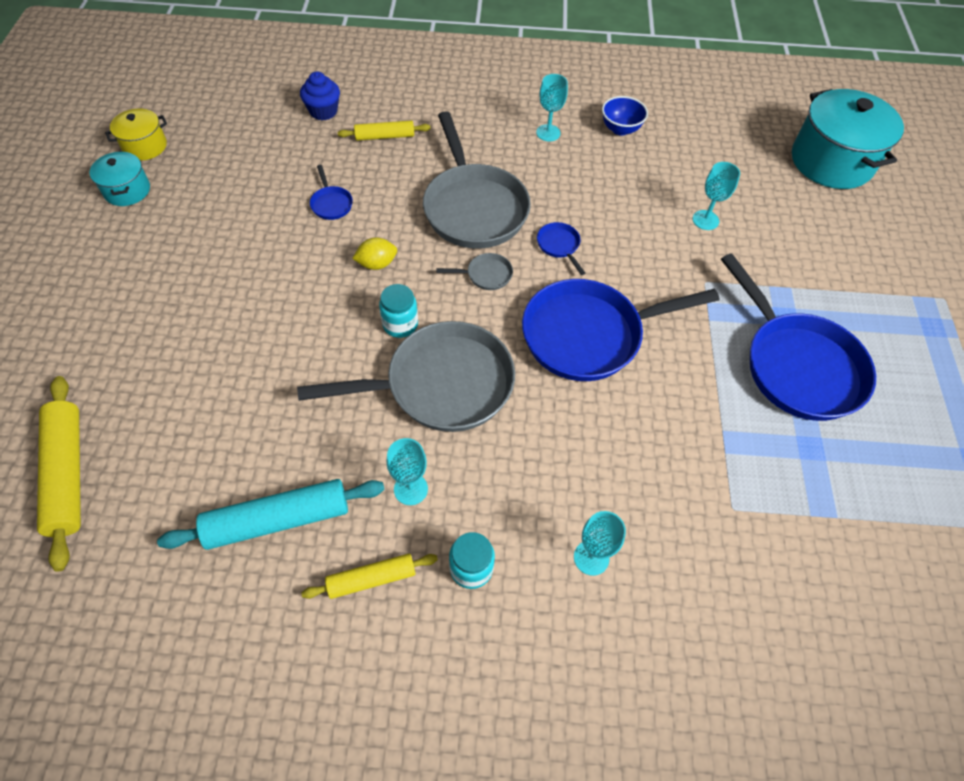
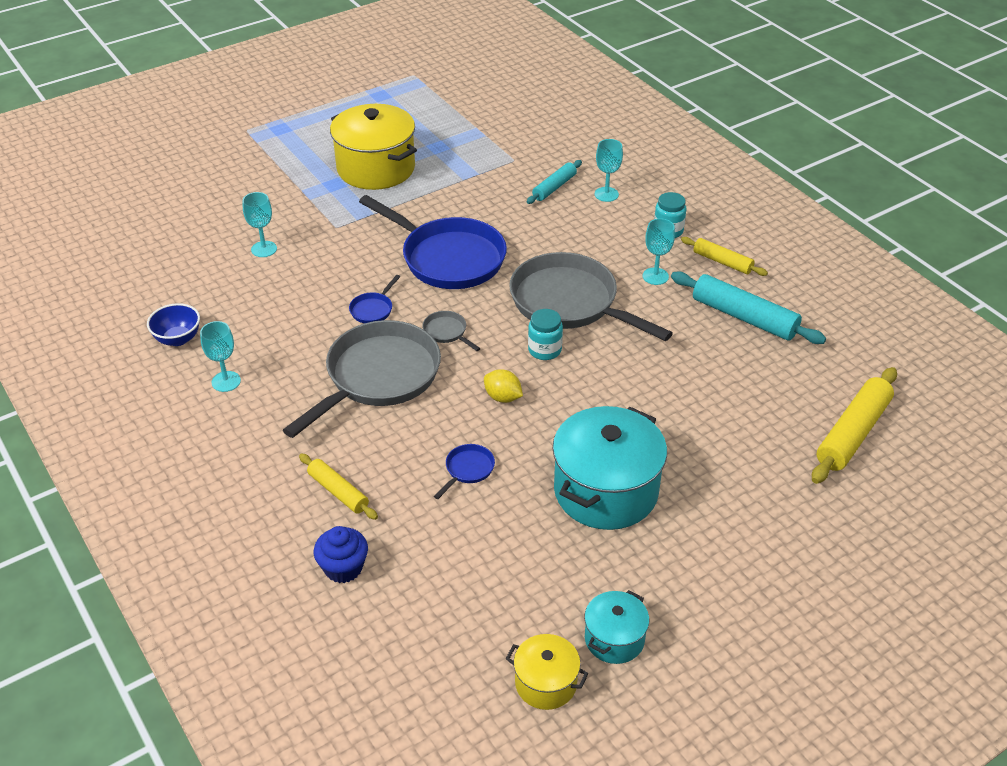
camera: 125 degrees left, 15 degrees down
blue pan [721,253,876,421] -> yellow pot [330,104,417,190]
turquoise pot [792,89,904,189] -> turquoise pot moved to [553,406,667,530]
none -> turquoise rolling pin [527,160,582,204]

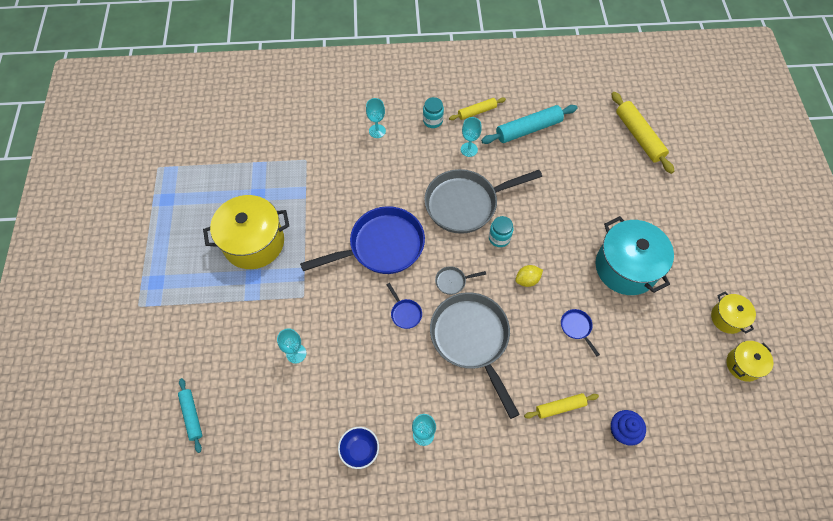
camera: 60 degrees left, 20 degrees up
turquoise rolling pin [527,160,582,204] -> turquoise rolling pin moved to [178,378,202,453]
turquoise pot [584,590,649,664] -> yellow pot [711,291,756,334]

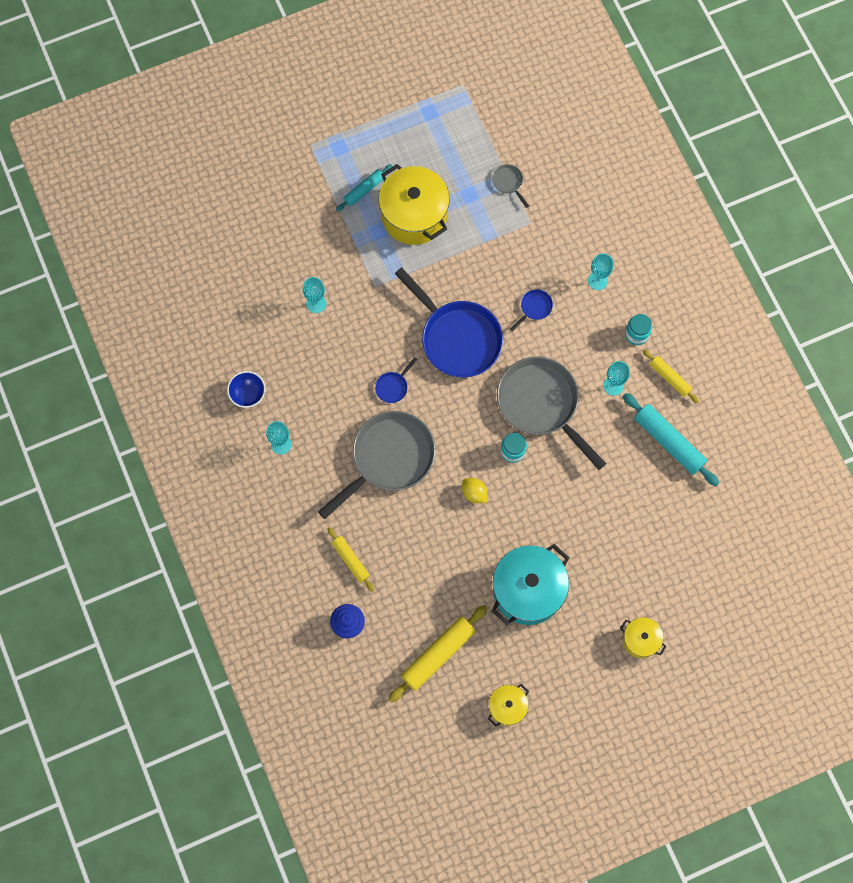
camera: 70 degrees right, 10 degrees up
turquoise rolling pin [178,378,202,453] -> turquoise rolling pin moved to [336,164,392,212]
grey pan [435,266,486,295] -> grey pan moved to [492,164,529,208]
blue pan [561,309,600,356] -> blue pan moved to [510,289,553,331]
yellow rolling pin [612,92,674,174] -> yellow rolling pin moved to [389,605,488,702]
yellow pot [727,341,773,382] -> yellow pot moved to [620,617,667,658]

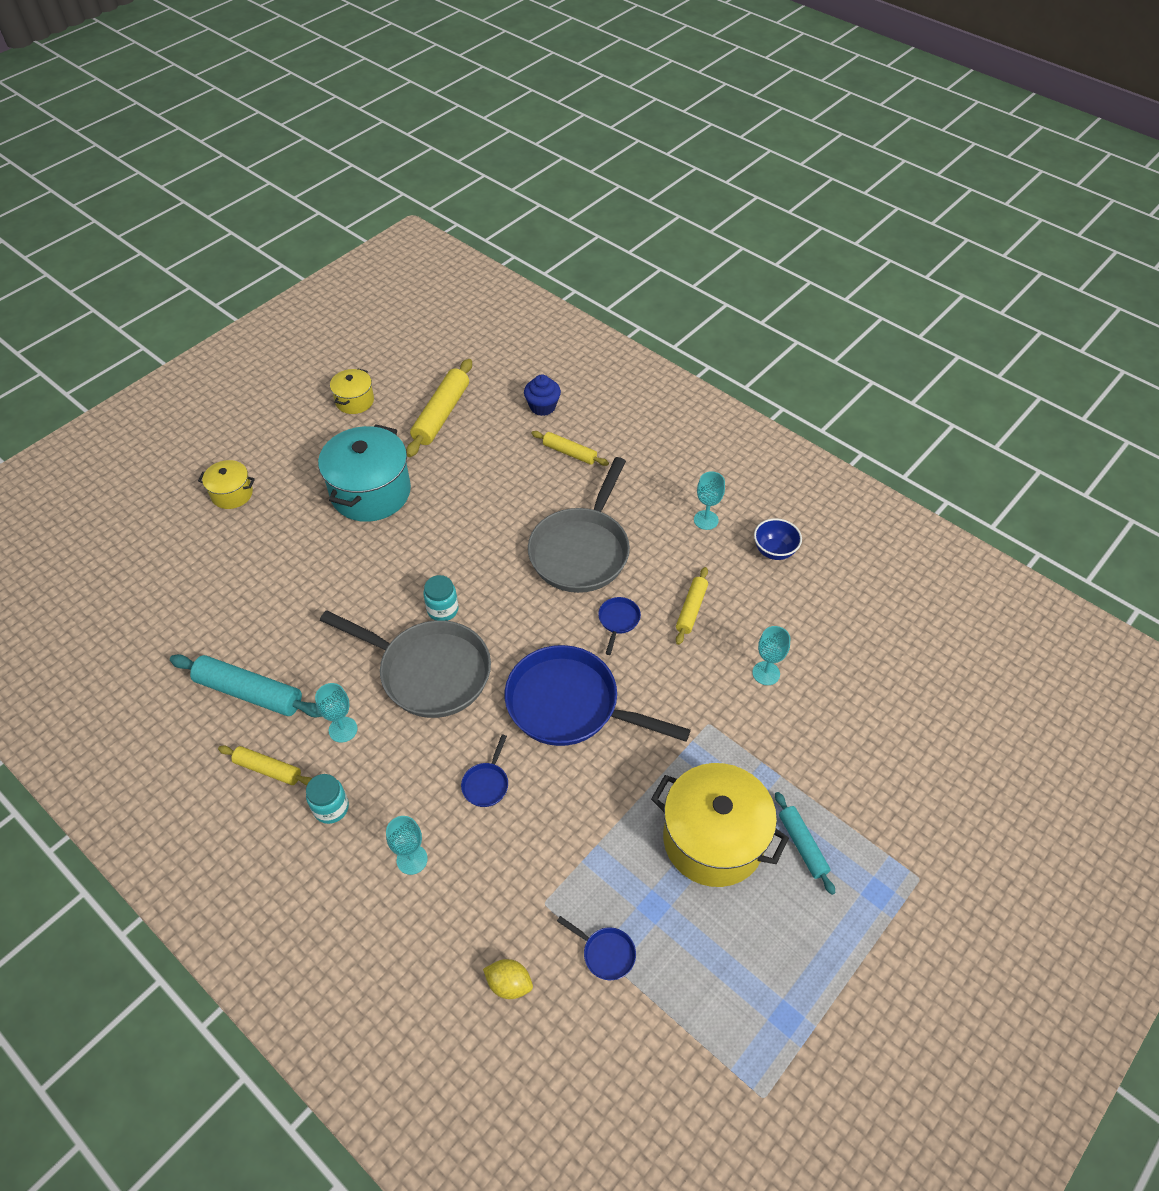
camera: 155 degrees right, 20 degrees down
turquoise rolling pin [336,164,392,212] -> turquoise rolling pin turned 45 degrees counterclockwise [775,792,835,895]
yellow lemon [462,478,487,503] -> yellow lemon moved to [483,959,533,999]
grey pan [492,164,529,208] -> blue pan [557,916,636,980]
none -> yellow rolling pin [676,567,708,645]

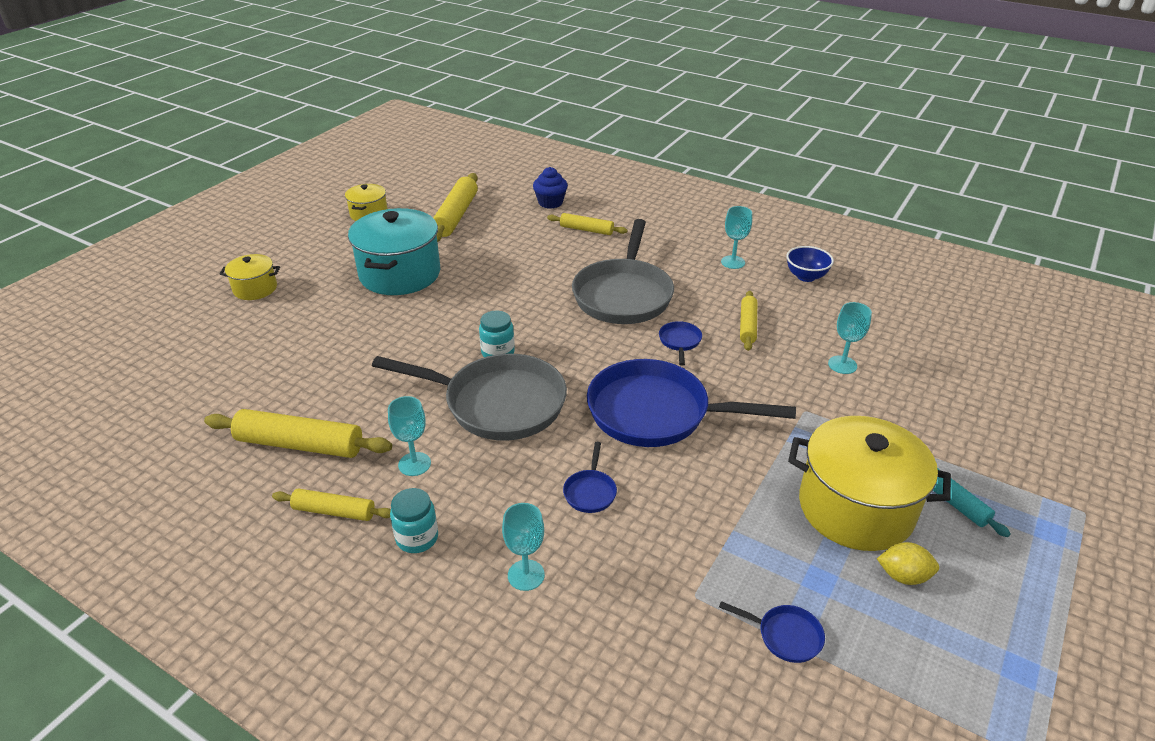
camera: 10 degrees left, 15 degrees down
turquoise rolling pin [170,654,322,717] -> yellow rolling pin [204,409,392,458]
yellow lemon [483,959,533,999] -> yellow lemon moved to [877,542,939,585]

